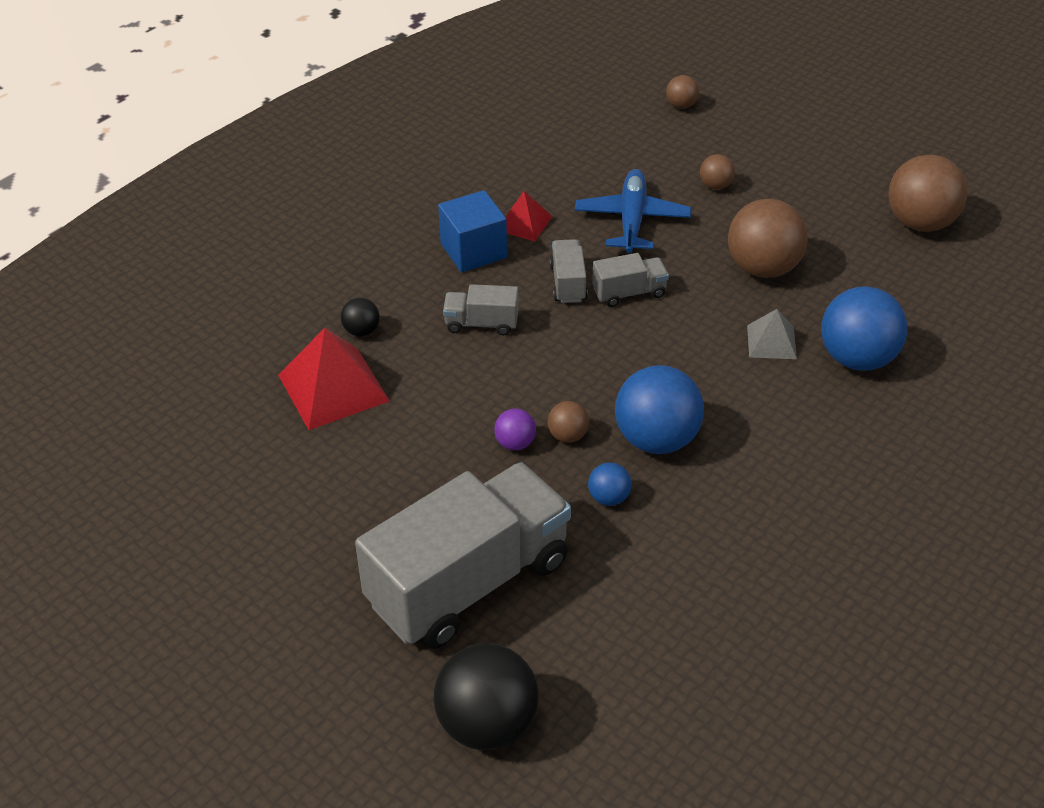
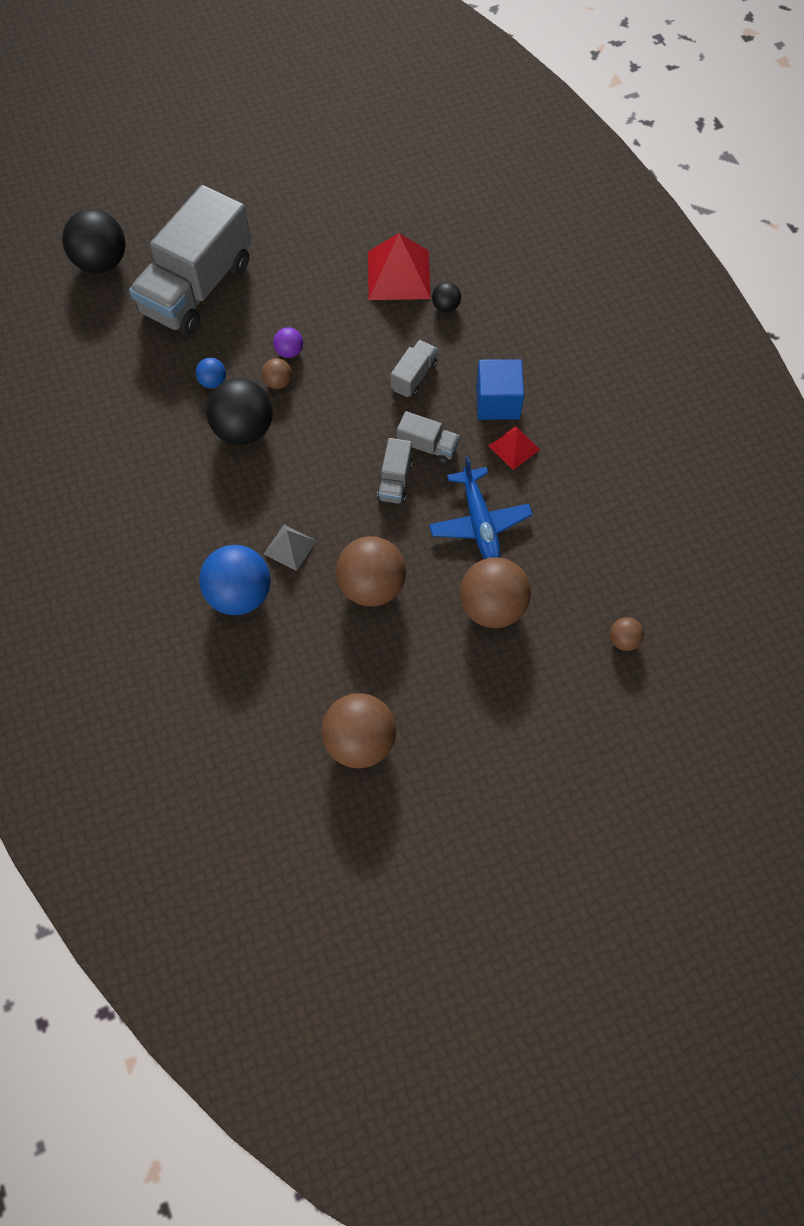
camera: 115 degrees right, 20 degrees up
grey truck [355,462,571,649] -> grey truck turned 45 degrees clockwise [129,185,251,335]
blue plane [575,169,691,253] -> blue plane turned 45 degrees clockwise [429,456,533,559]
blue ball [615,365,704,454] -> black ball [206,378,273,445]
brown ball [700,154,735,190] -> brown ball [460,557,531,628], size x2.10

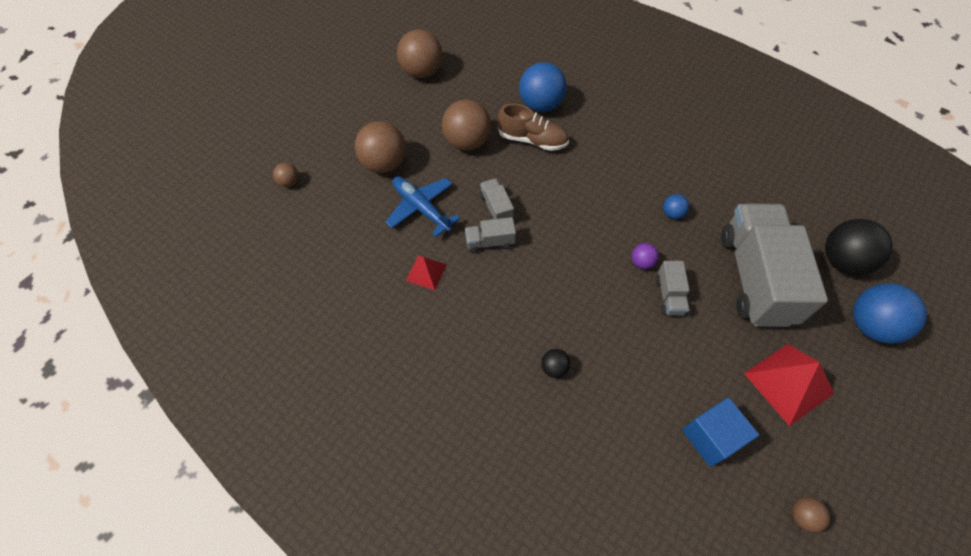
camera: 150 degrees right, 5 degrees down
black ball [206,378,273,445] -> none
brown ball [261,358,292,389] -> brown ball moved to [792,497,830,533]
grey pyramid [264,525,316,571] -> brown shoe [498,104,569,151]
red pyramid [368,233,431,300] -> red pyramid moved to [744,344,834,426]
grey truck [391,340,438,397] -> grey truck moved to [656,261,690,316]
blue cube [476,359,524,420] -> blue cube moved to [682,397,759,467]
none -> blue ball [853,283,927,344]

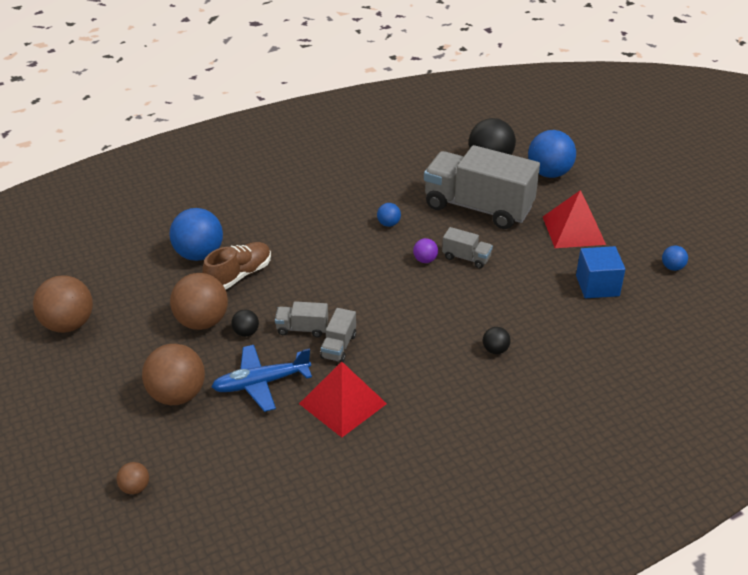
camera: 65 degrees left, 20 degrees down
red pyramid [406,256,447,290] -> red pyramid [299,361,387,437], size x1.79
brown ball [792,497,830,533] -> blue ball [662,245,688,271]
none -> black ball [231,309,259,337]

